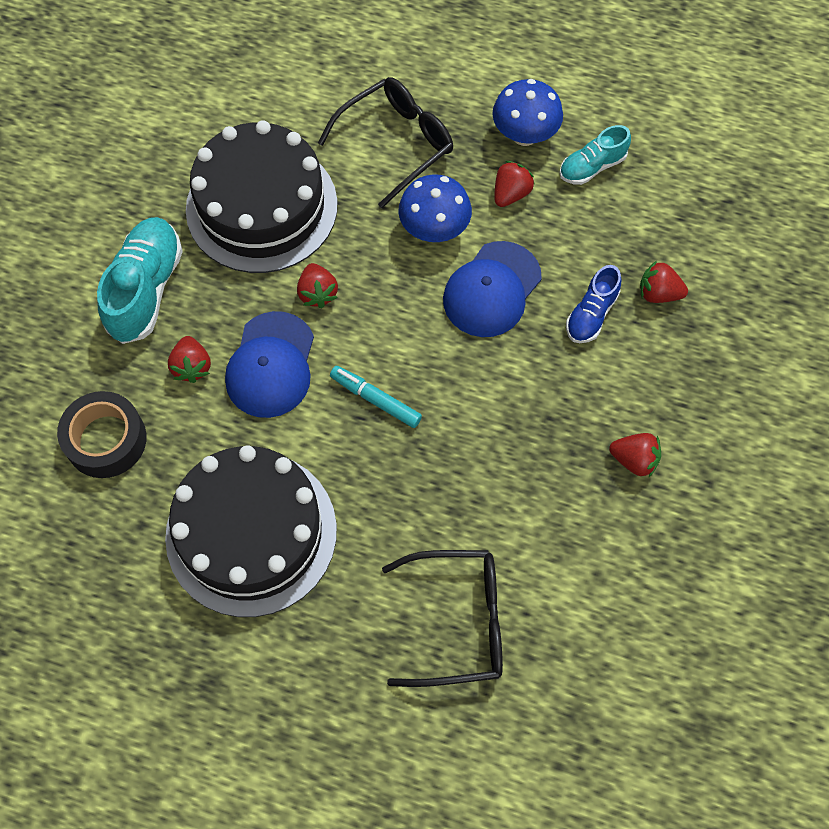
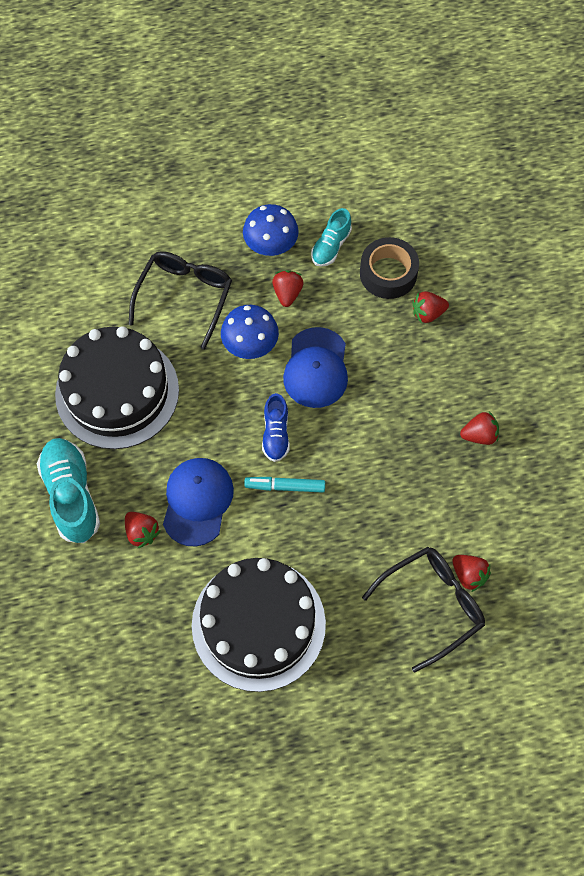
camera: 30 degrees left, 0 degrees up
black tape [57,391,147,478] -> black tape moved to [360,237,419,299]
blue cap [225,311,314,418] -> blue cap turned 150 degrees counterclockwise [163,458,234,546]
red strawberry [297,263,338,308] -> red strawberry moved to [452,555,491,592]
blue shoe [566,265,621,343] -> blue shoe moved to [262,393,290,462]

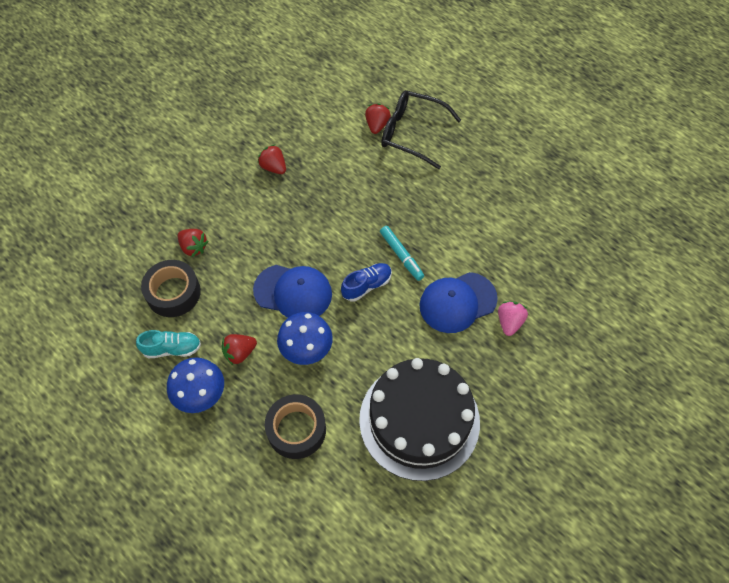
camera: 125 degrees left, 5 degrees down
turquoise shoe [37,438,100,543] -> none
red strawberry [125,512,161,548] -> pink strawberry [498,301,528,336]
black glasses [128,251,232,349] -> black tape [265,394,326,459]
black cake [192,558,326,692] -> none
blue cap [283,327,348,408] -> blue cap turned 45 degrees clockwise [253,265,332,318]

